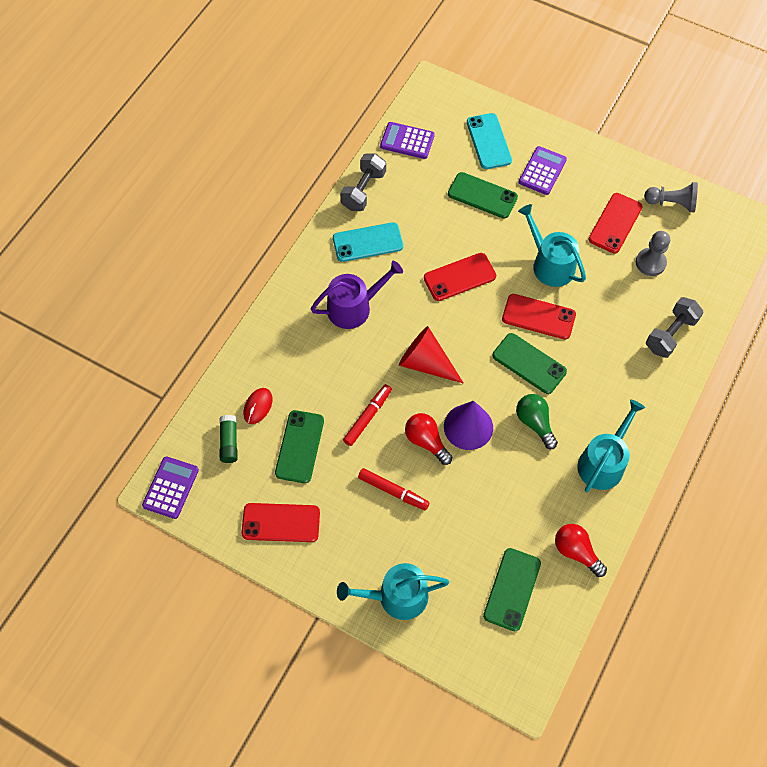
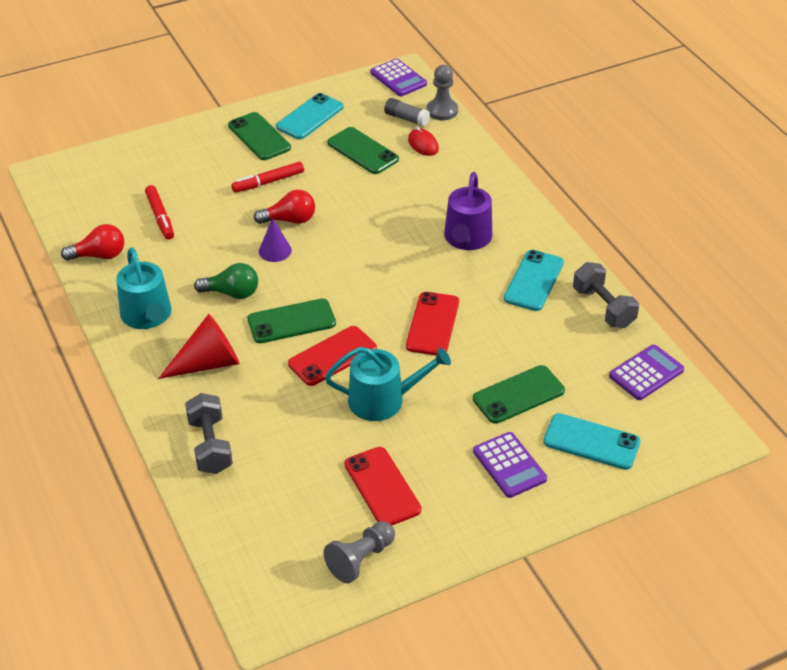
camera: 125 degrees right, 20 degrees down
green glue stick [219,415,238,463] -> grey glue stick [384,98,430,127]
red phone [242,503,320,542] -> turquoise phone [276,93,344,139]
turquoise watering can [337,563,449,620] -> none
red marker [343,384,392,446] -> red marker moved to [145,185,174,240]
red cone [399,326,464,384] -> red cone moved to [158,314,239,379]
purple cone [444,401,493,450] -> purple cone [259,218,292,262], size x0.61
green phone [483,548,541,631] -> green phone moved to [228,112,291,160]
grey pawn [636,231,670,276] -> grey pawn moved to [427,65,458,120]

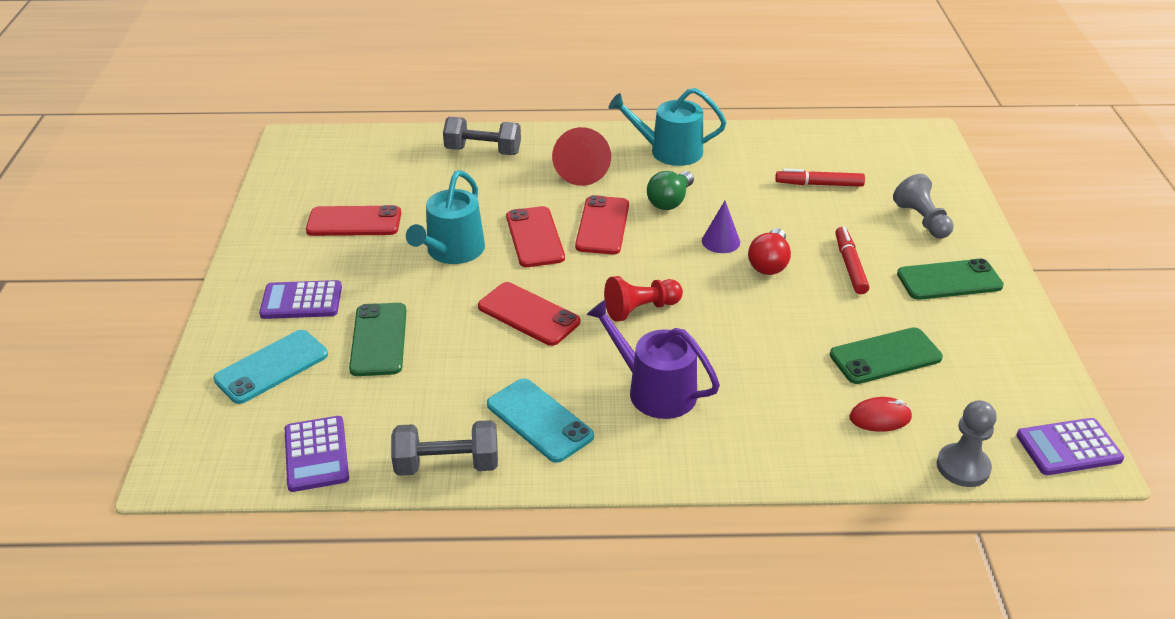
camera: 115 degrees right, 5 degrees down
red light bulb [61,224,124,261] -> none
green phone [248,298,336,343] -> red phone [575,195,629,254]
turquoise phone [276,93,344,139] -> none
grey pawn [323,521,395,583] -> grey pawn moved to [893,174,954,239]
grey glue stick [384,98,430,127] -> none
none -> red pawn [604,276,683,322]

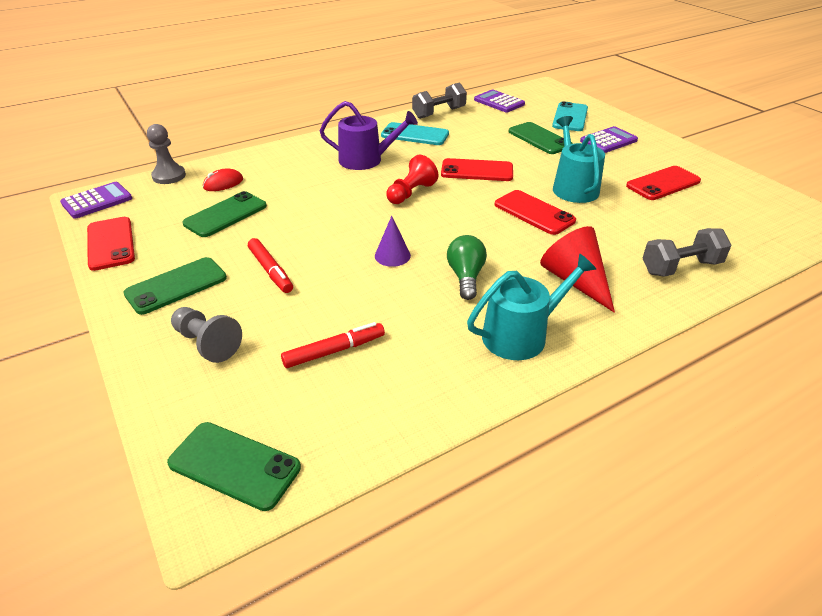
camera: 150 degrees right, 0 degrees up
red phone [575,195,629,254] -> red phone moved to [87,217,135,271]
red light bulb [748,228,791,275] -> none
none -> green phone [167,422,301,511]

